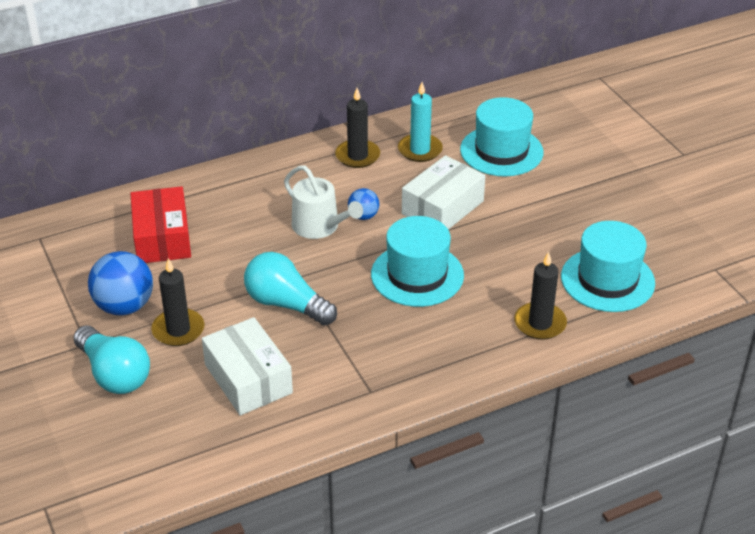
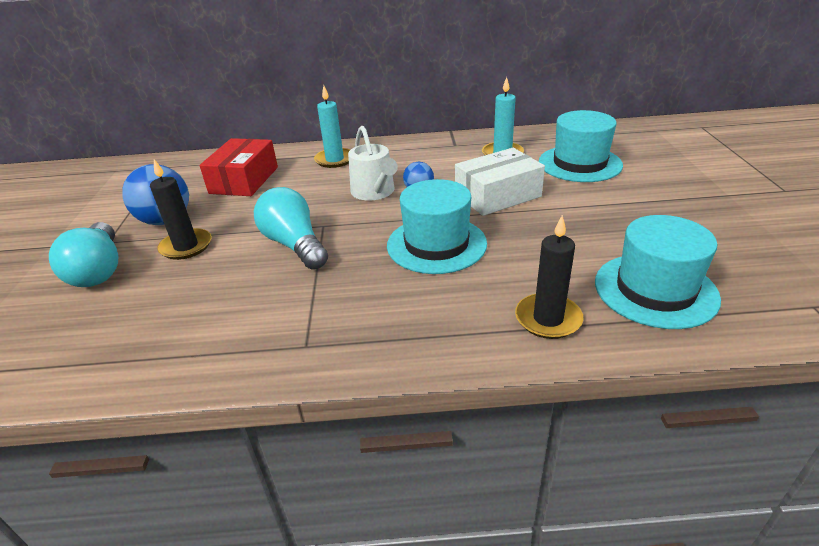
camera: 25 degrees right, 5 degrees down
white box [202,317,293,415] -> none
black candle [335,88,380,168] -> none
none -> turquoise candle [314,85,350,168]

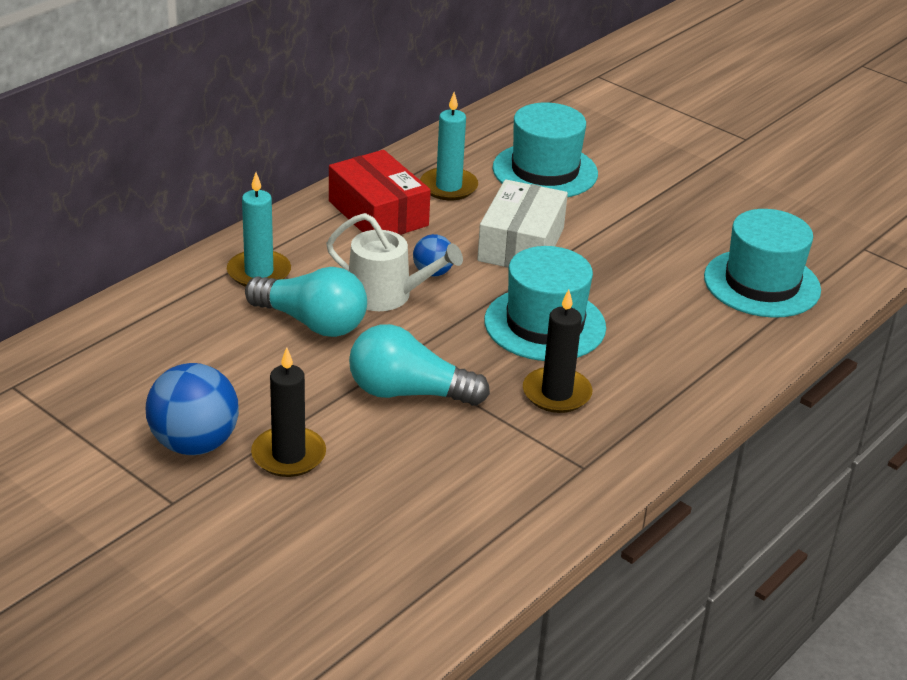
camera: 50 degrees left, 0 degrees up
turquoise light bulb [49,222,118,287] -> turquoise light bulb moved to [245,267,367,337]
red box [199,138,278,196] -> red box moved to [329,150,431,235]
black candle [515,215,584,339] -> black candle moved to [523,289,592,413]

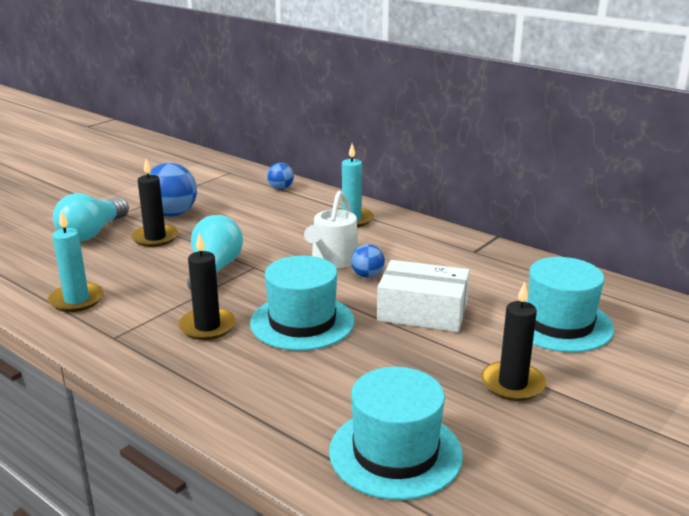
camera: 90 degrees right, 10 degrees down
turquoise light bulb [245,267,367,337] -> turquoise light bulb moved to [53,193,129,242]
red box [329,150,431,235] -> none
turquoise candle [420,92,478,200] -> turquoise candle moved to [48,210,104,312]
none -> blue ball [267,163,294,190]
none -> black candle [481,282,546,401]

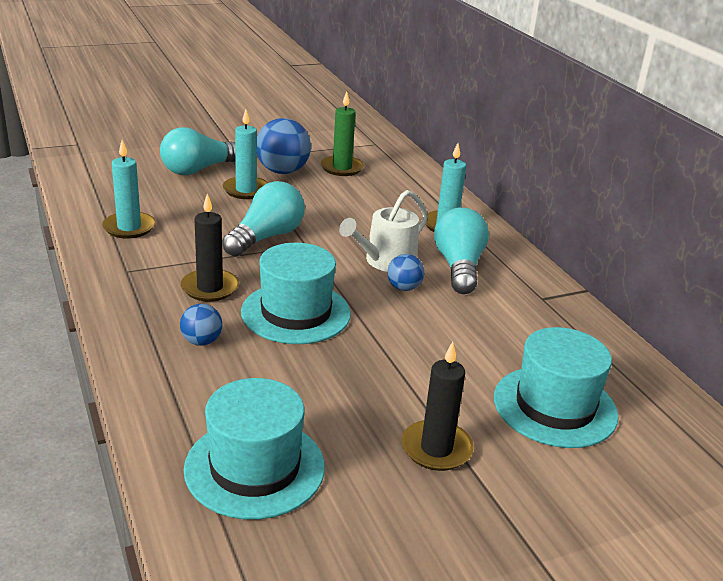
camera: 25 degrees right, 5 degrees up
black candle [131,159,178,247] -> turquoise candle [223,110,268,199]
blue ball [267,163,294,190] -> blue ball moved to [180,304,222,346]
white box [377,260,470,332] -> none
none -> green candle [321,91,364,176]
none -> turquoise light bulb [434,207,489,294]

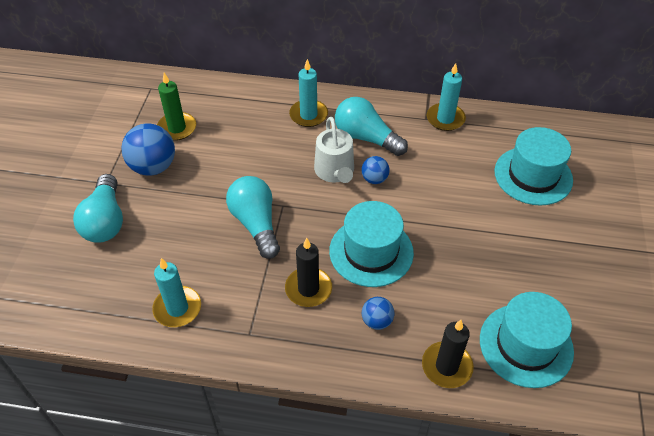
camera: 55 degrees left, 20 degrees up
turquoise candle [223,110,268,199] -> turquoise candle moved to [427,63,466,131]
black candle [401,342,473,471] -> black candle moved to [422,320,474,388]

